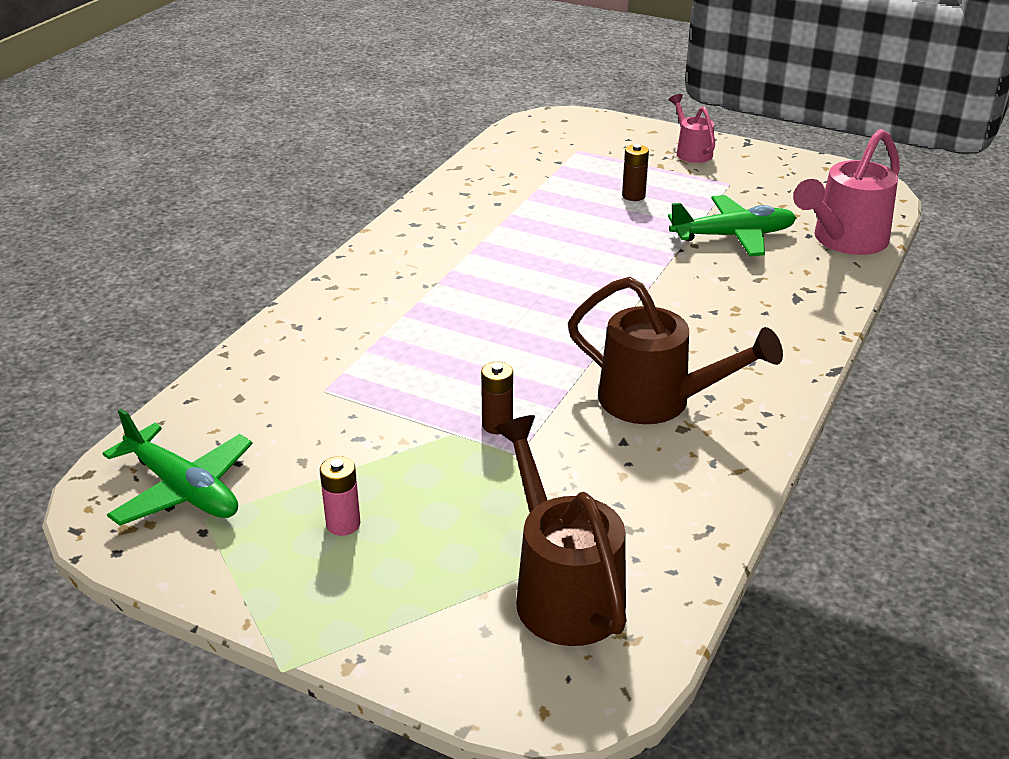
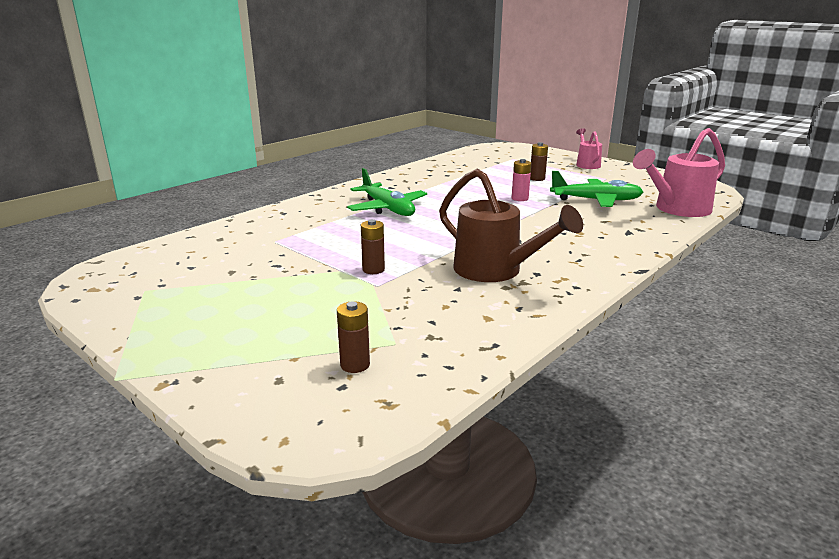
camera: 15 degrees right, 10 degrees down
green plane [102,409,253,526] -> green plane moved to [347,168,427,216]
pink battery [320,456,360,536] -> pink battery moved to [512,159,531,201]
brown watering can [494,415,627,646] -> brown battery [337,301,370,373]

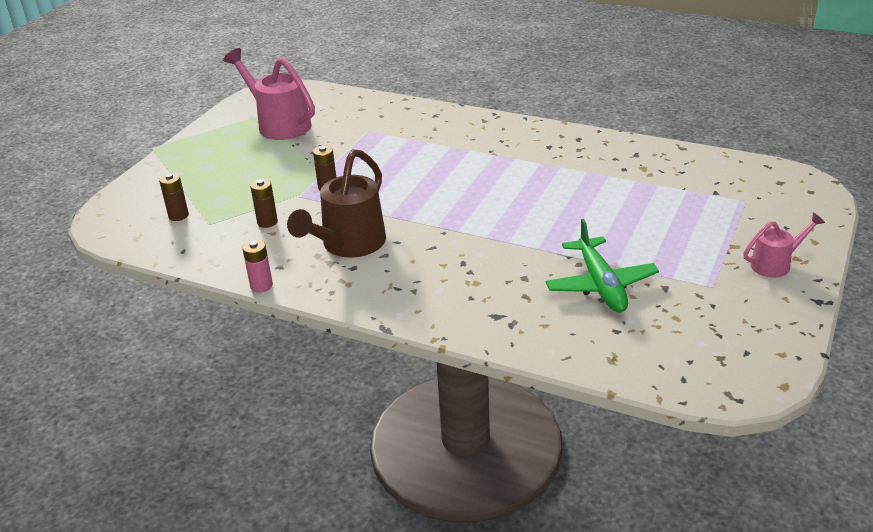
camera: 75 degrees right, 10 degrees up
green plane [347,168,427,216] -> none
pink battery [512,159,531,201] -> pink battery moved to [242,240,273,293]
brown battery [530,142,548,181] -> brown battery moved to [250,179,278,228]
pink watering can [633,128,725,217] -> pink watering can moved to [223,48,315,140]

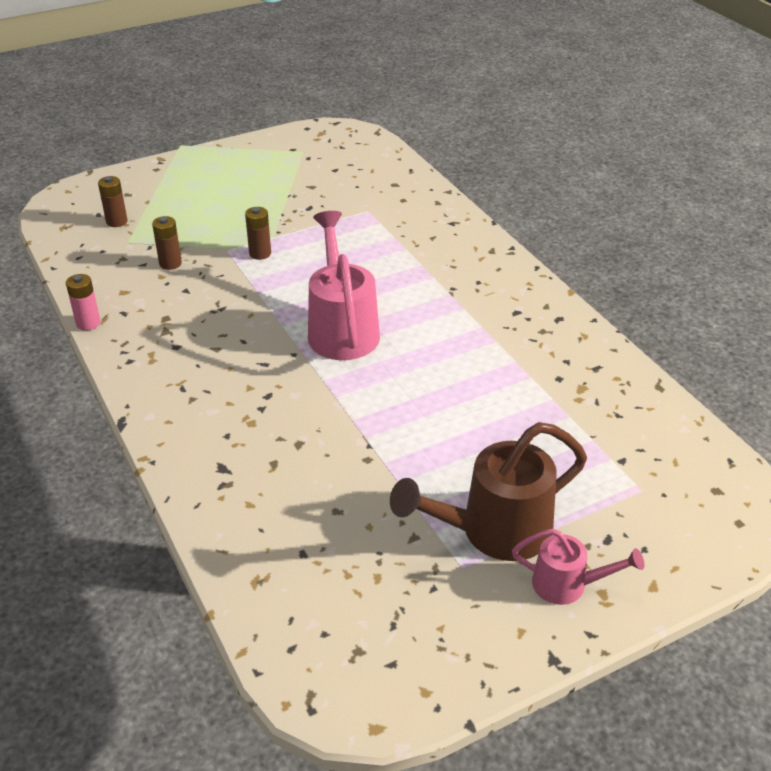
camera: 35 degrees right, 5 degrees up
pink watering can [223,48,315,140] -> pink watering can moved to [308,211,380,360]
brown watering can [287,149,386,258] -> brown watering can moved to [390,422,587,561]
green plane [546,219,659,312] -> none

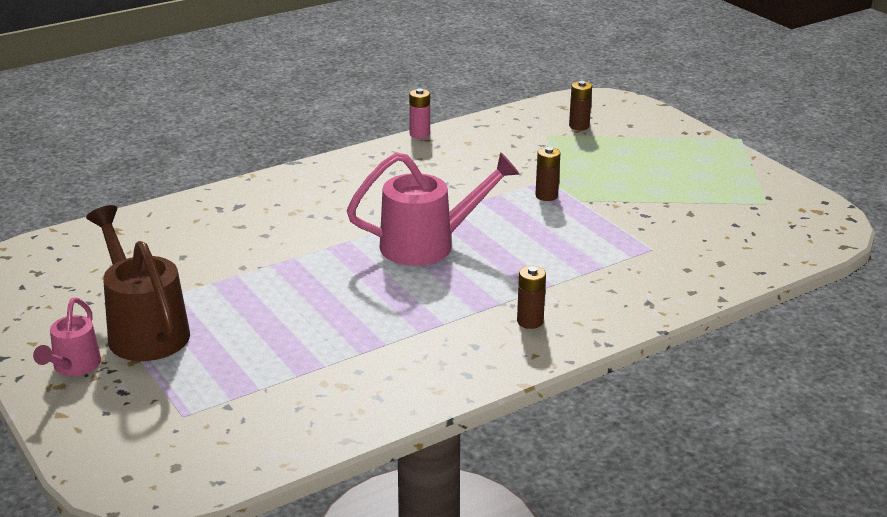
camera: 85 degrees right, 10 degrees down
brown battery [152,216,182,270] -> brown battery moved to [517,266,546,329]

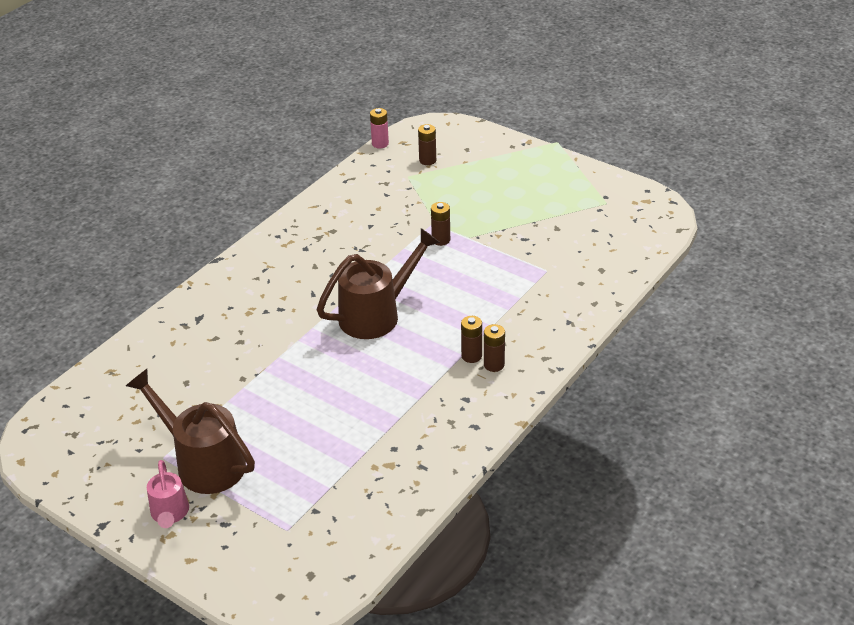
camera: 20 degrees left, 10 degrees up
pink watering can [347,152,520,266] -> brown watering can [317,228,440,339]
pink battery [409,88,430,139] -> pink battery moved to [370,108,389,148]
none -> brown battery [461,316,482,363]

